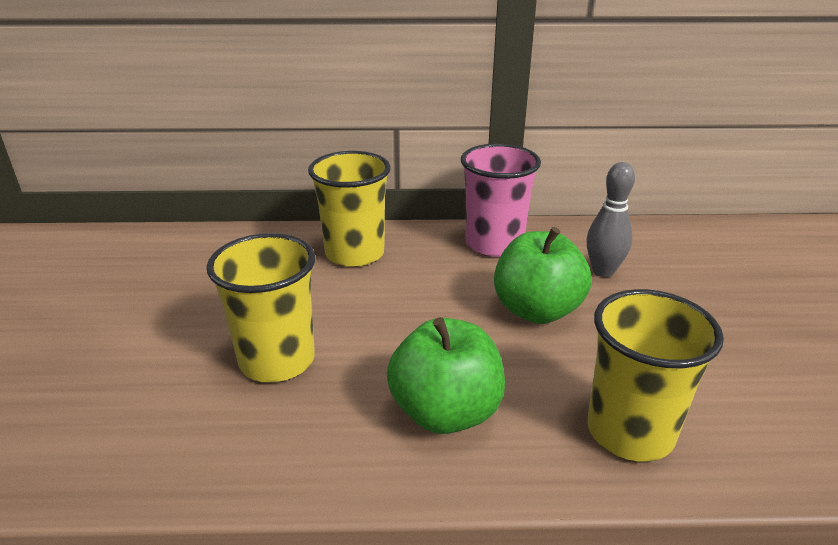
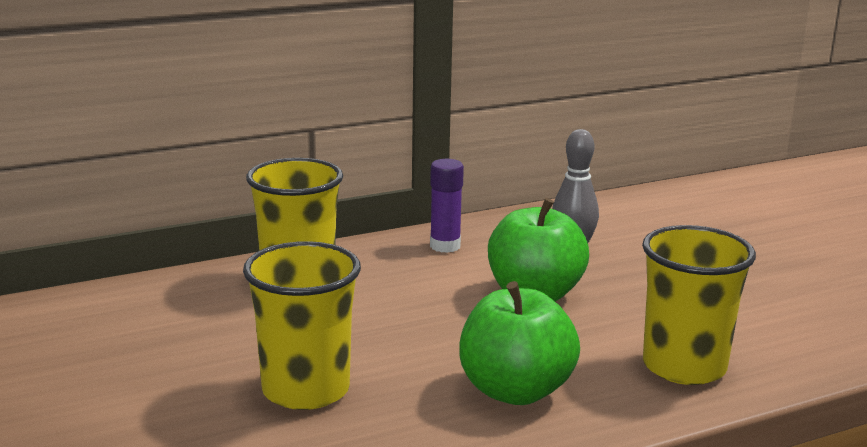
camera: 25 degrees left, 10 degrees down
pink cup [461,144,541,257] -> purple glue stick [430,159,464,253]

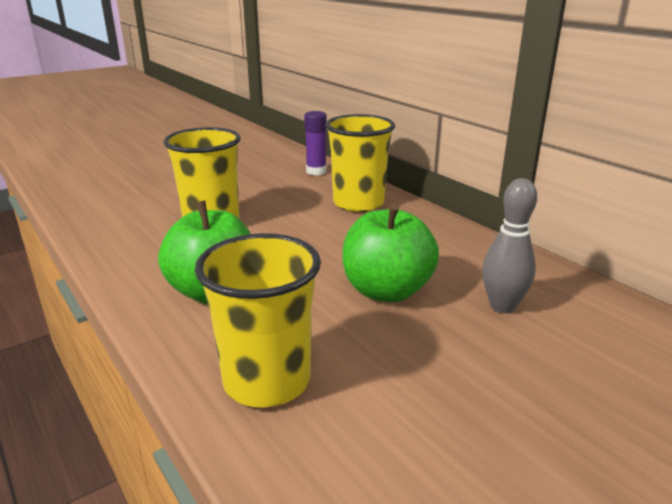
camera: 80 degrees right, 5 degrees up
purple glue stick [430,159,464,253] -> purple glue stick moved to [304,111,327,175]

